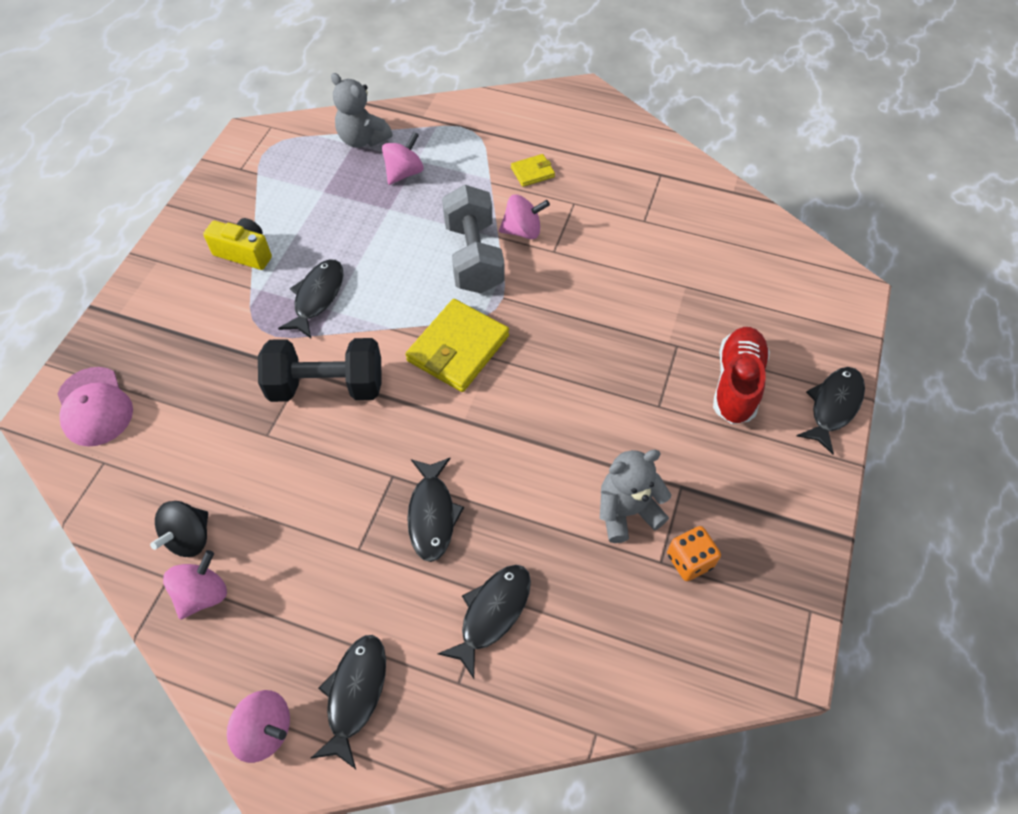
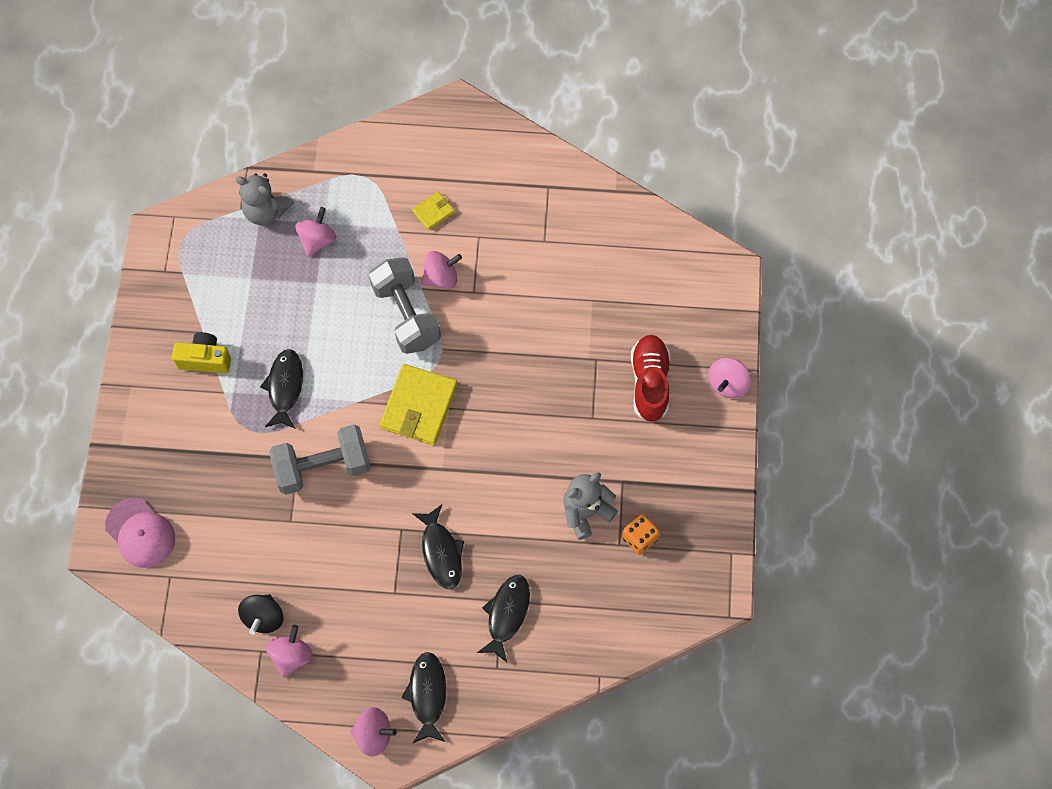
camera: 15 degrees left, 10 degrees up
black dumbbell [258,338,382,402] -> grey dumbbell [269,424,371,495]
black fish [797,367,865,455] -> pink spinning top [708,358,751,398]

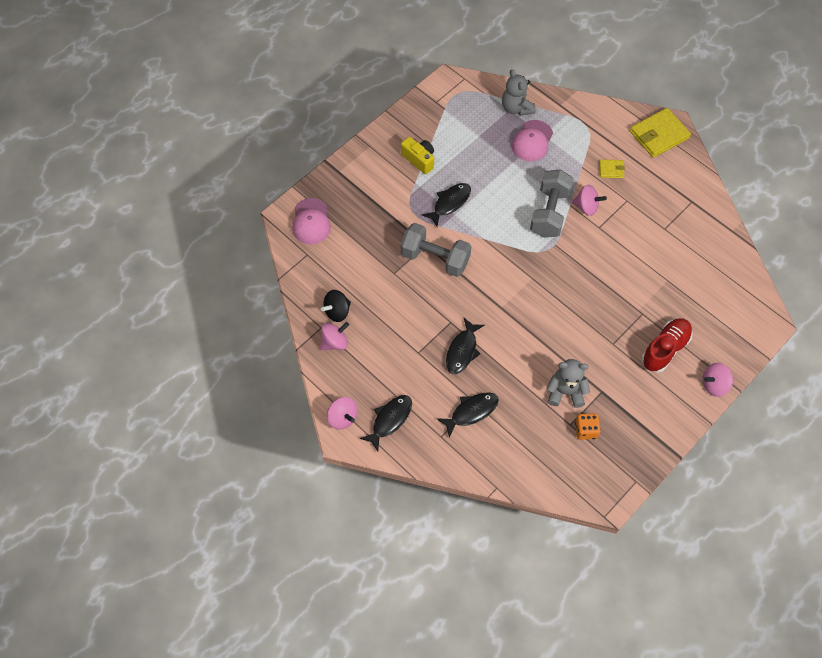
camera: 40 degrees right, 5 degrees down
pink spinning top [295,207,336,257] -> pink cap [512,120,553,161]
yellow wallet [380,364,458,445] -> yellow wallet moved to [630,108,691,158]

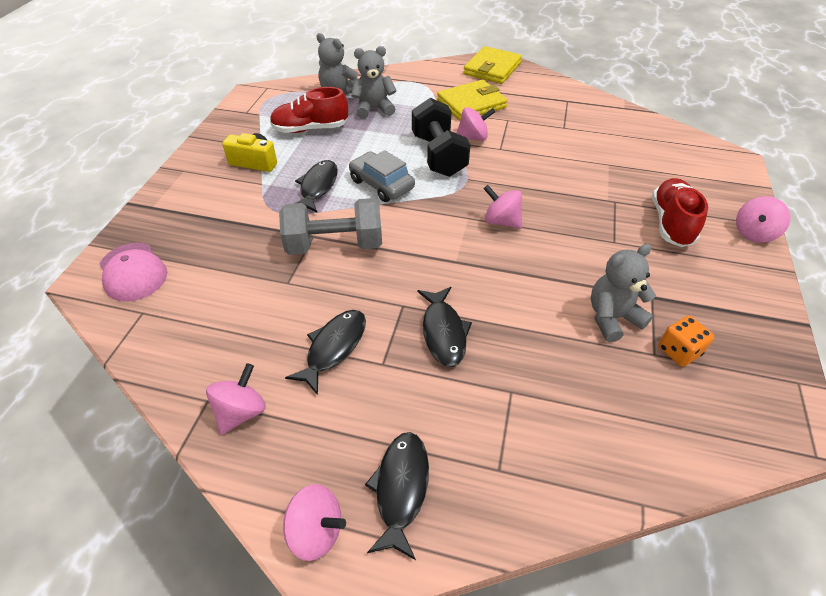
camera: 30 degrees left, 15 degrees down
black spinning top [321,290,351,322] -> none
black fish [437,392,499,437] -> black fish moved to [285,310,366,395]
pink cap [512,120,553,161] -> grey teddy bear [351,46,397,119]
grey dumbbell [530,169,574,238] -> black dumbbell [412,98,470,177]
yellow wallet [599,159,625,178] -> yellow wallet [437,80,508,121], size x2.01
none -> red shoe [270,87,348,133]
none -> grey car [349,150,415,202]
none -> pink spinning top [484,185,522,229]

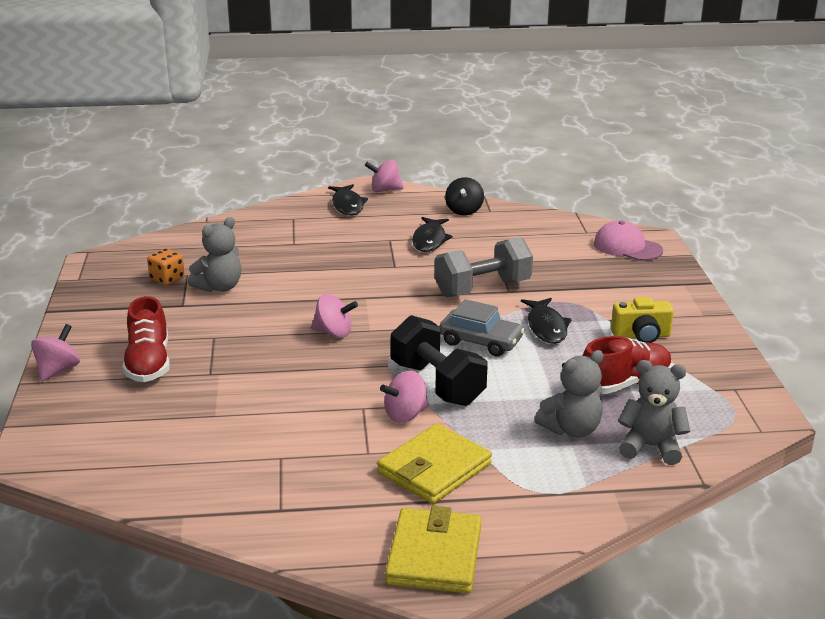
camera: 160 degrees right, 20 degrees down
pink spinning top [206,363,266,435] -> black spinning top [445,177,484,216]
black fish [417,287,472,367] -> none

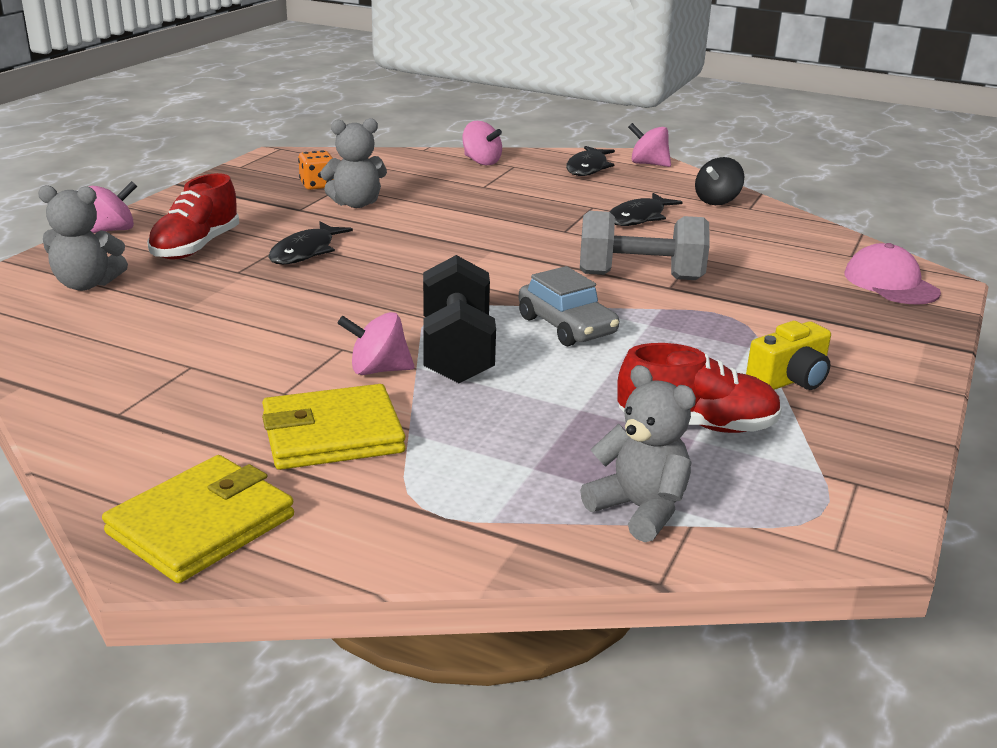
camera: 30 degrees right, 0 degrees up
pink spinning top [311,294,358,338] -> pink spinning top moved to [462,121,502,165]
black fish [521,298,572,344] -> black fish moved to [268,222,353,264]
grey teddy bear [535,350,604,437] -> grey teddy bear moved to [38,185,128,291]
yellow camera [611,297,674,343] -> yellow camera turned 60 degrees counterclockwise [746,321,831,390]

